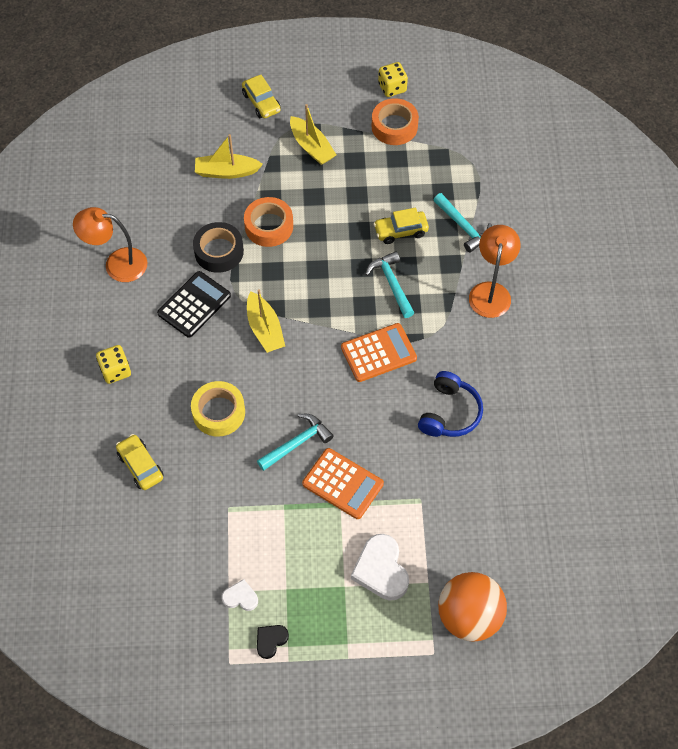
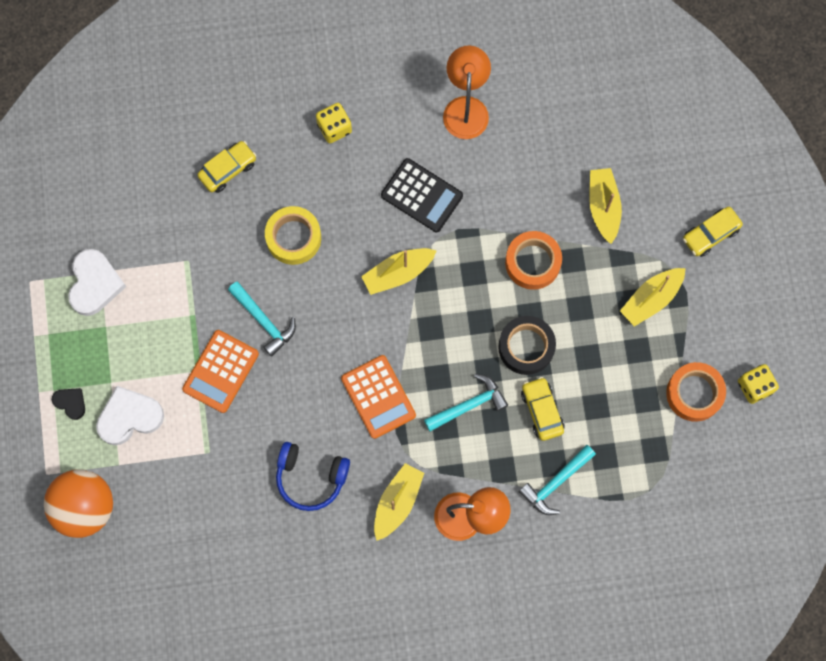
camera: 85 degrees right, 15 degrees up
black tape [193,222,244,273] -> black tape moved to [498,316,556,375]
white heart [222,579,258,611] -> white heart [68,249,126,316], size x1.85
black heart [257,625,289,659] -> black heart moved to [52,388,85,420]
none -> yellow boat [374,463,424,541]

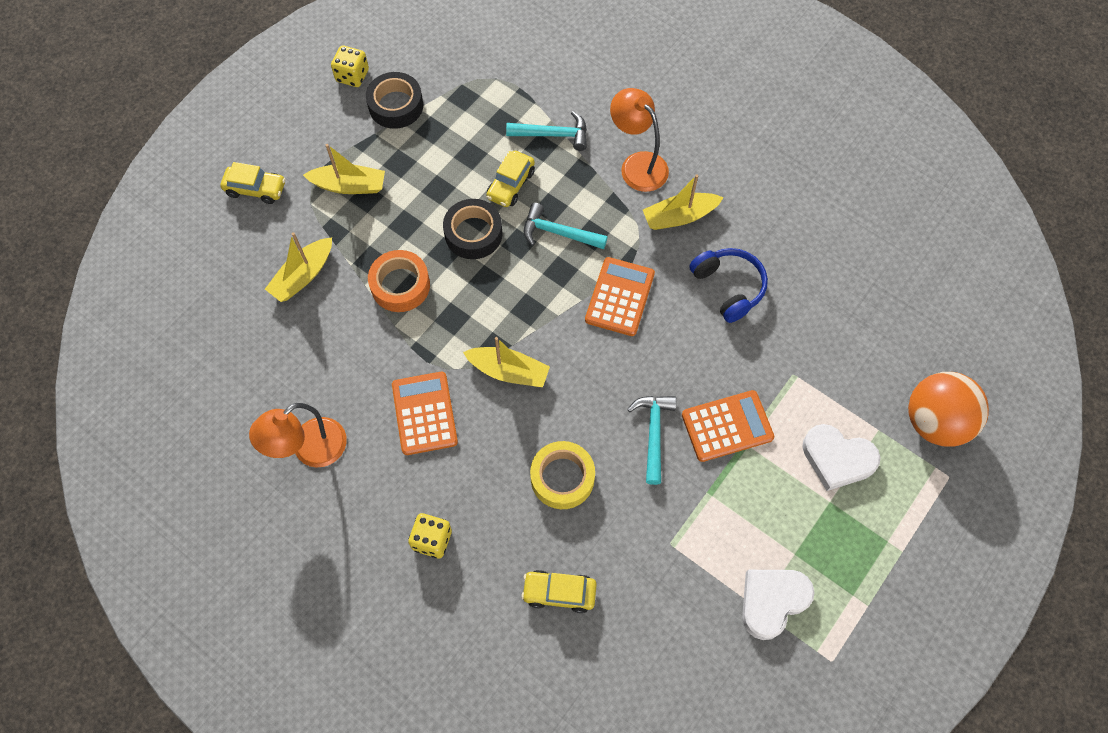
camera: 135 degrees left, 10 degrees down
black heart [52,388,85,420] -> none
black calculator [381,158,463,232] -> orange calculator [392,372,458,455]
orange tape [666,362,726,422] -> black tape [366,72,423,129]

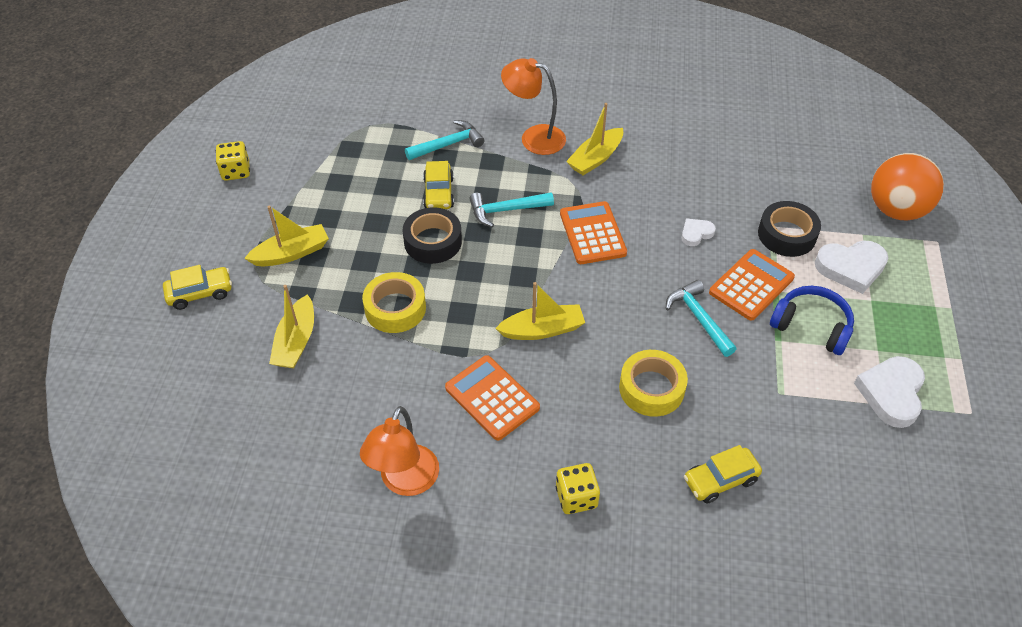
camera: 30 degrees left, 15 degrees down
black tape [366,72,423,129] -> black tape moved to [758,201,821,257]
orange tape [368,250,430,312] -> yellow tape [362,272,426,333]
blue headphones [689,248,768,323] -> blue headphones moved to [770,286,854,355]
none -> white heart [682,218,716,246]

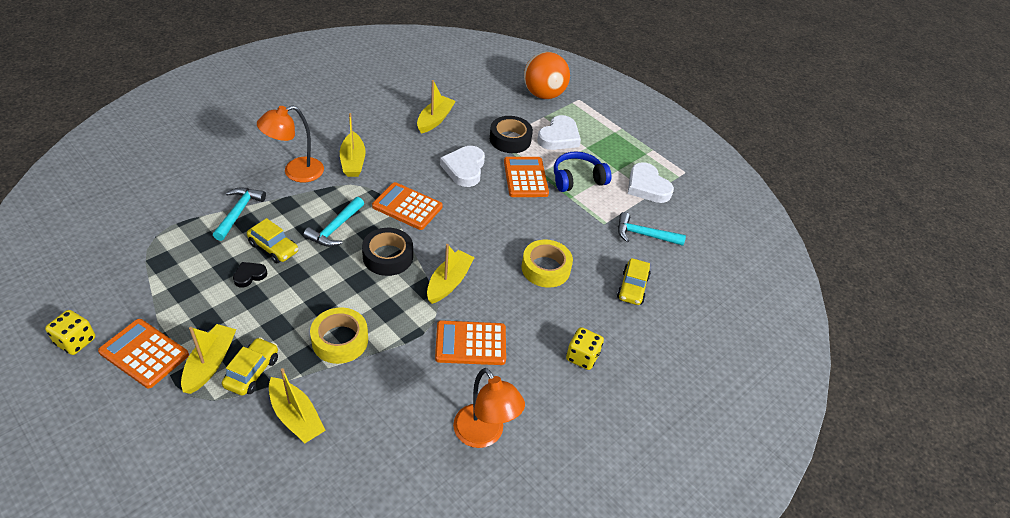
camera: 55 degrees left, 5 degrees down
yellow car [163,265,232,310] -> yellow car moved to [222,337,278,396]
black tape [403,207,462,264] -> black tape moved to [362,228,413,276]
turquoise hammer [665,280,737,357] -> turquoise hammer moved to [618,212,686,246]
white heart [682,218,716,246] -> white heart [440,146,485,187], size x1.85
none -> orange calculator [98,319,189,388]
none -> black heart [233,262,267,287]
none -> yellow boat [417,80,456,134]

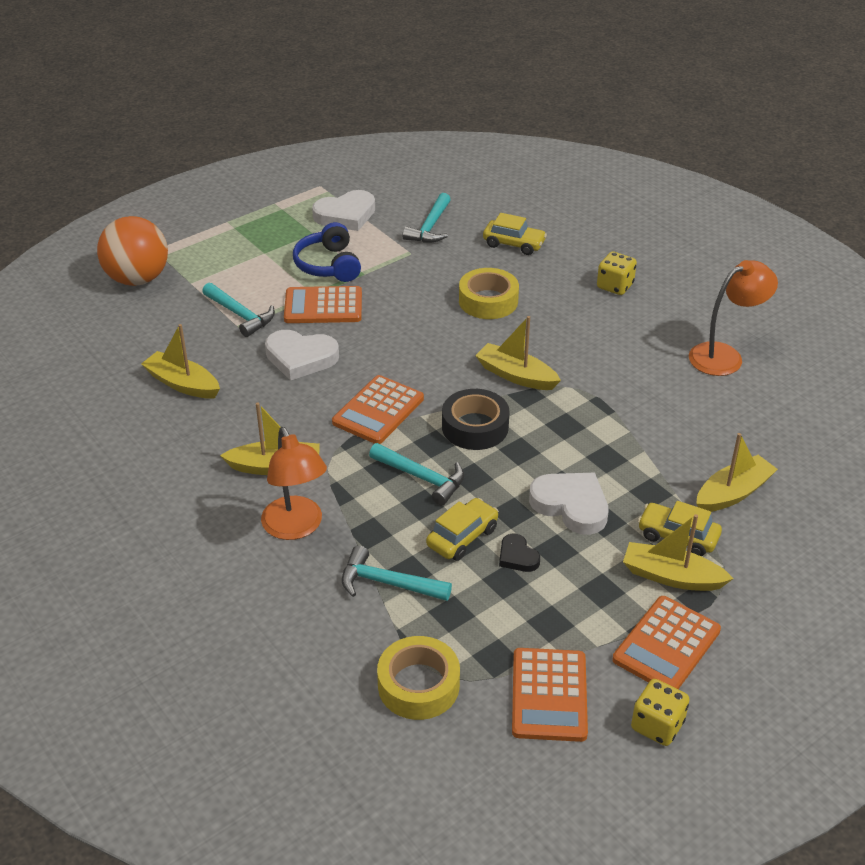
camera: 80 degrees left, 5 degrees down
yellow tape [310,308,368,364] -> yellow tape moved to [377,636,460,720]
orange calculator [435,320,506,365] -> orange calculator moved to [512,648,588,742]
black tape [490,116,533,153] -> turquoise hammer [202,283,275,337]
white heart [537,115,581,150] -> white heart moved to [529,473,609,535]

